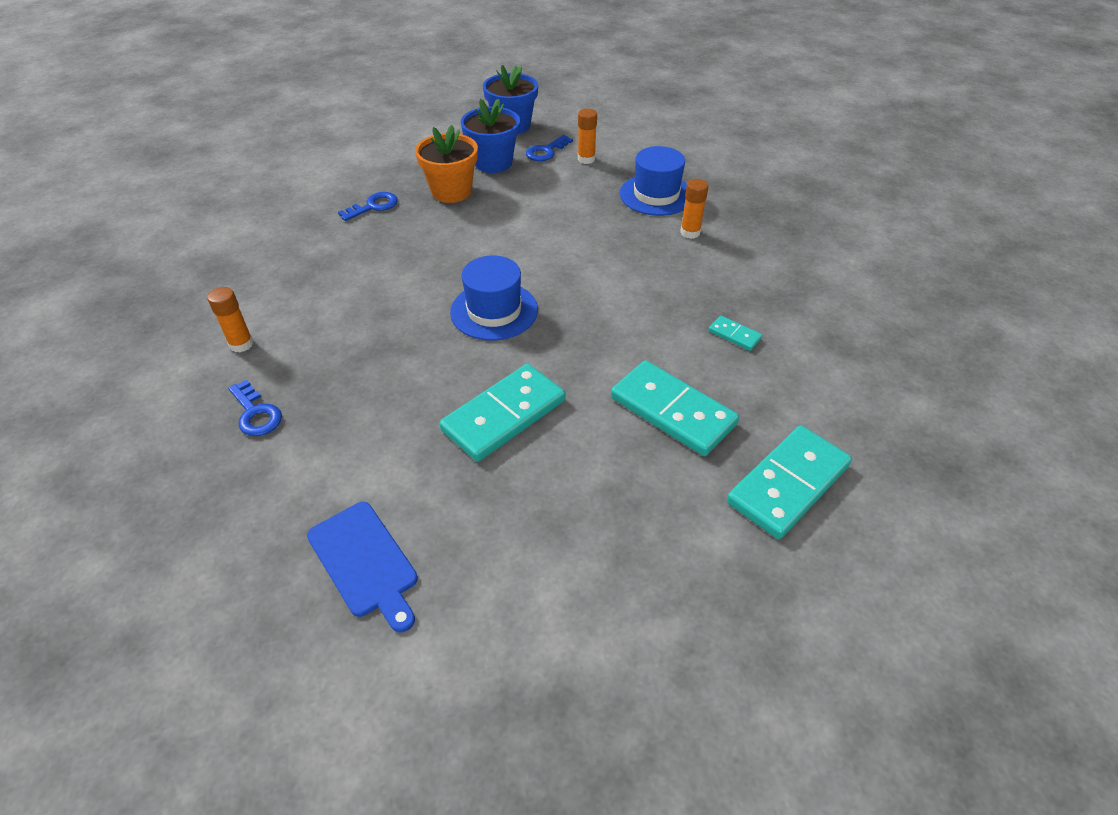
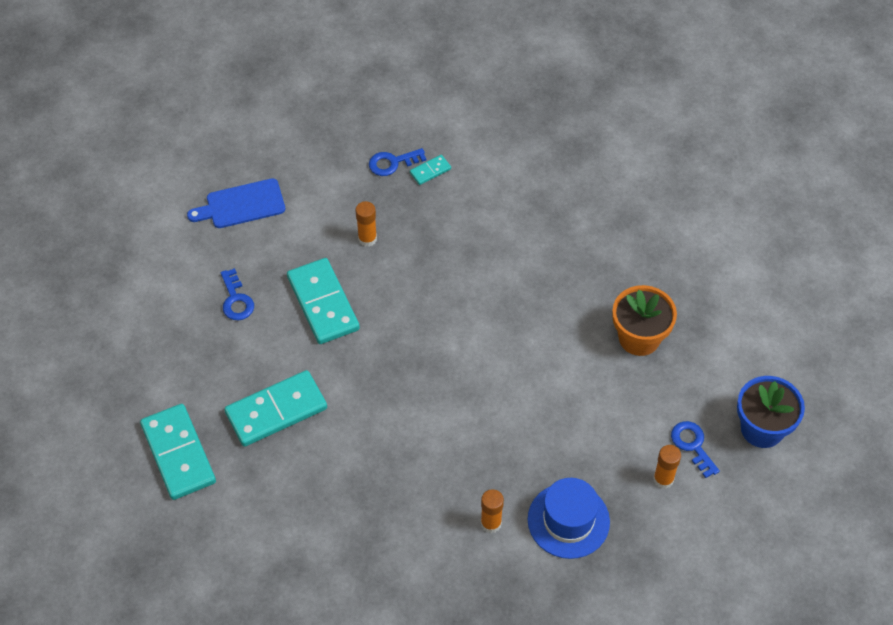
camera: 110 degrees right, 10 degrees up
orange glue stick [207,287,254,352] -> orange glue stick moved to [355,201,377,247]
blue key [338,192,398,221] -> blue key moved to [221,268,254,321]
blue hat [450,256,538,341] -> none
blue flower pot [461,98,520,173] -> none
turquoise domino [709,316,762,351] -> turquoise domino moved to [410,155,451,185]

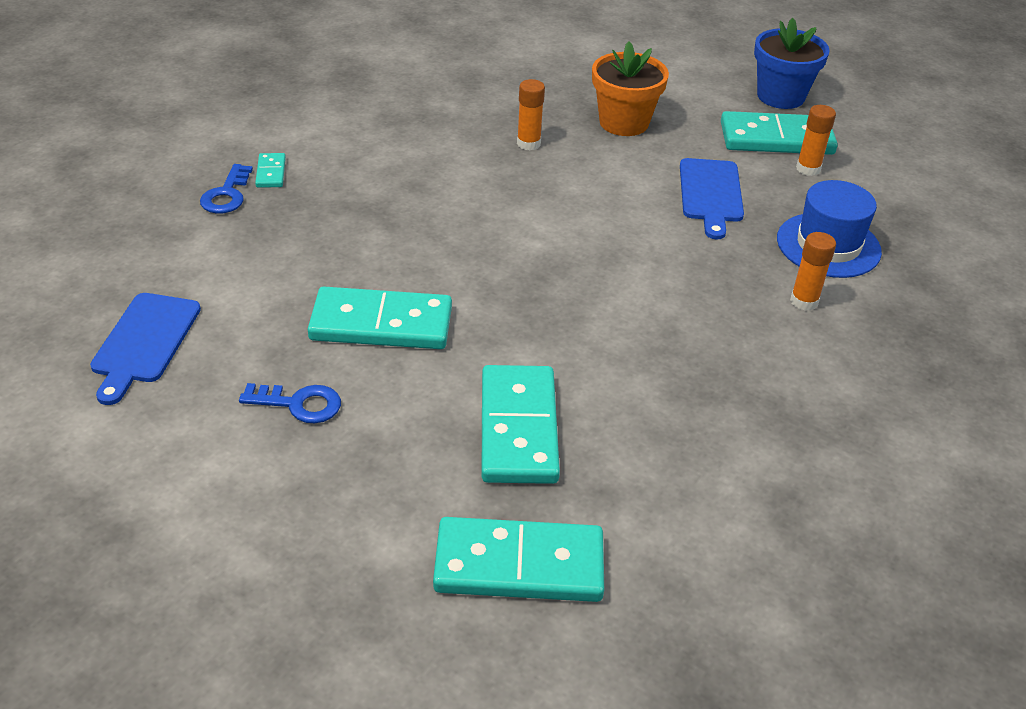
camera: 65 degrees left, 15 degrees down
orange glue stick [355,201,377,247] -> orange glue stick moved to [517,79,545,150]
blue key [671,421,720,478] -> turquoise domino [721,111,838,155]
none -> blue cutting board [680,158,744,239]

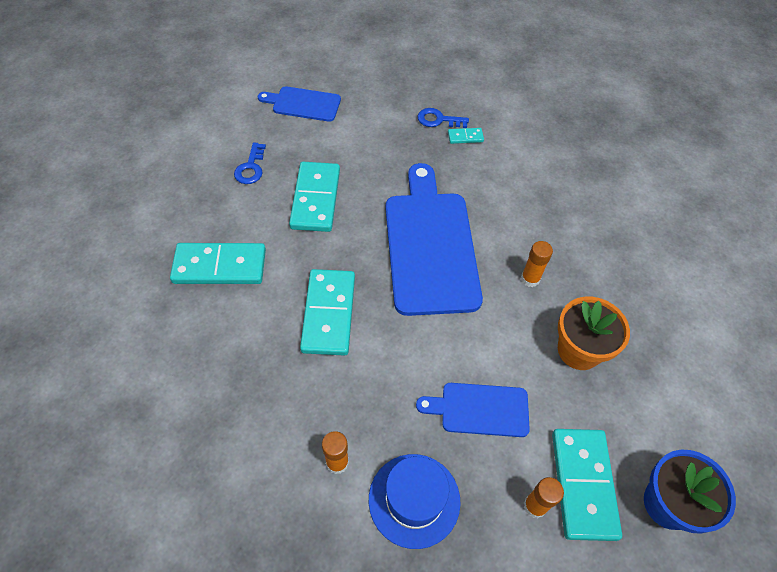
camera: 90 degrees right, 15 degrees up
turquoise domino [433,517,604,602] -> turquoise domino moved to [300,269,355,356]
none -> blue cutting board [385,163,483,316]

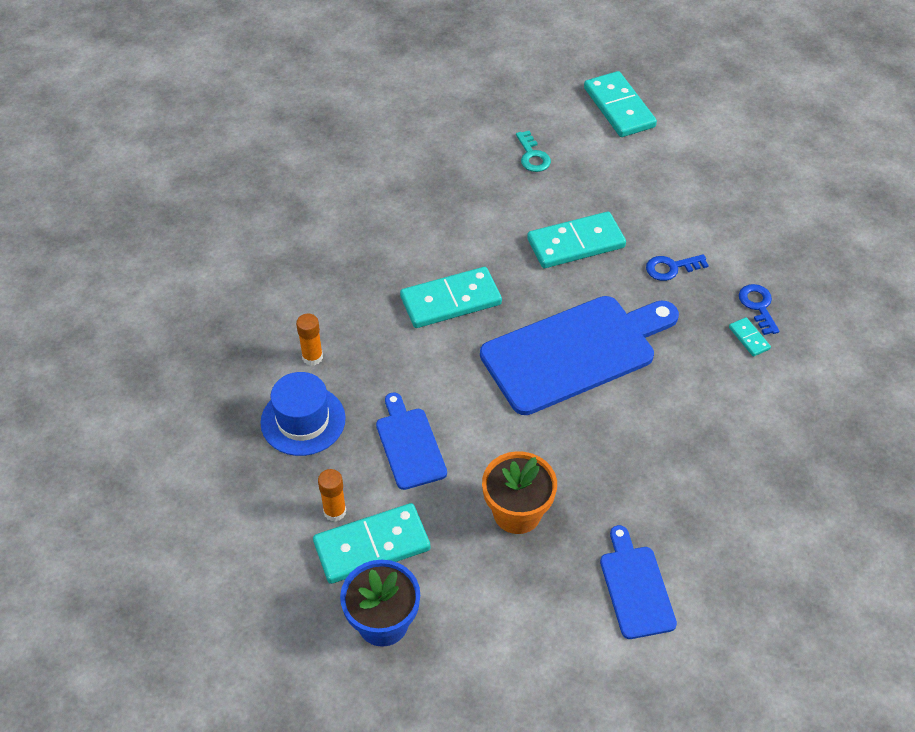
camera: 70 degrees right, 5 degrees down
turquoise domino [170,243,266,284] -> turquoise domino moved to [584,71,657,137]
blue key [234,143,266,184] -> blue key moved to [646,254,709,281]
blue cutting board [258,86,341,122] -> blue cutting board moved to [600,525,677,639]
orange glue stick [521,241,553,287] -> none
none -> turquoise key [516,131,551,172]

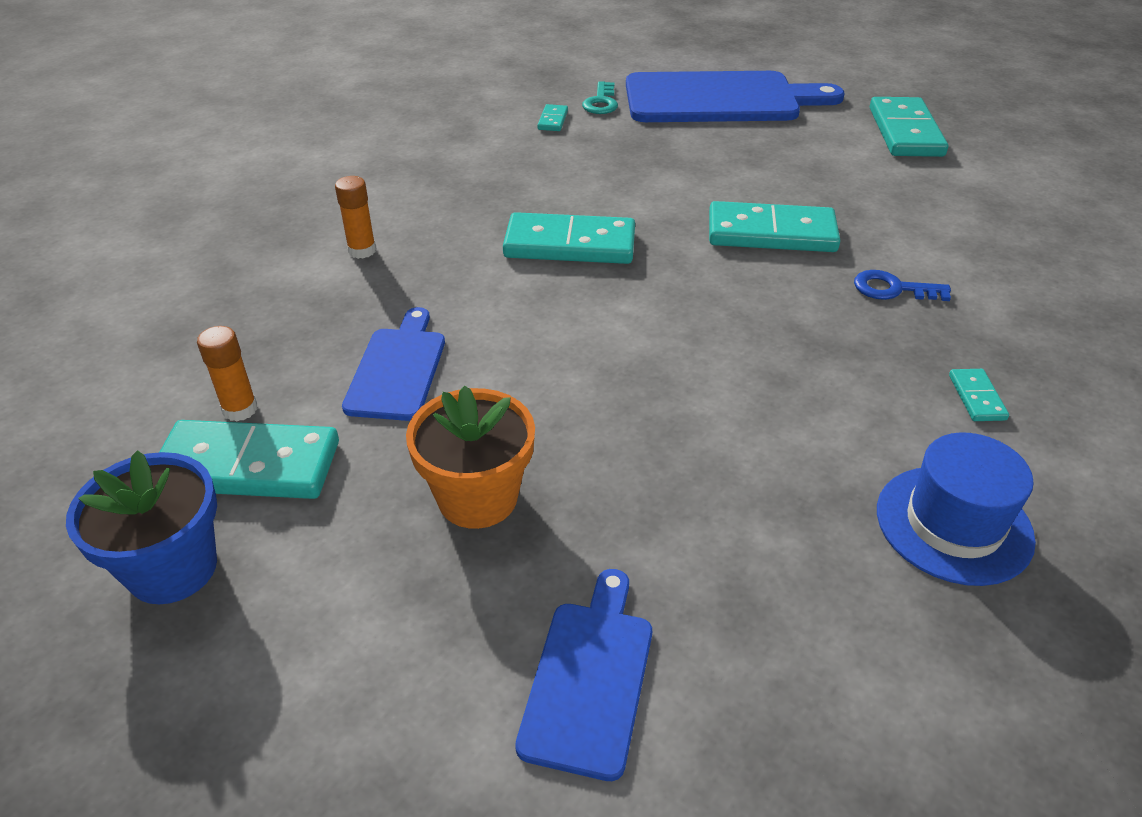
camera: 25 degrees right, 10 degrees down
blue hat [261,372,346,456] -> blue hat moved to [877,432,1036,586]
blue cutting board [480,296,679,415] -> blue cutting board moved to [626,71,845,122]
turquoise key [516,131,551,172] -> turquoise key moved to [582,81,618,114]
blue key [739,284,779,335] -> none
none -> turquoise domino [537,104,568,131]

